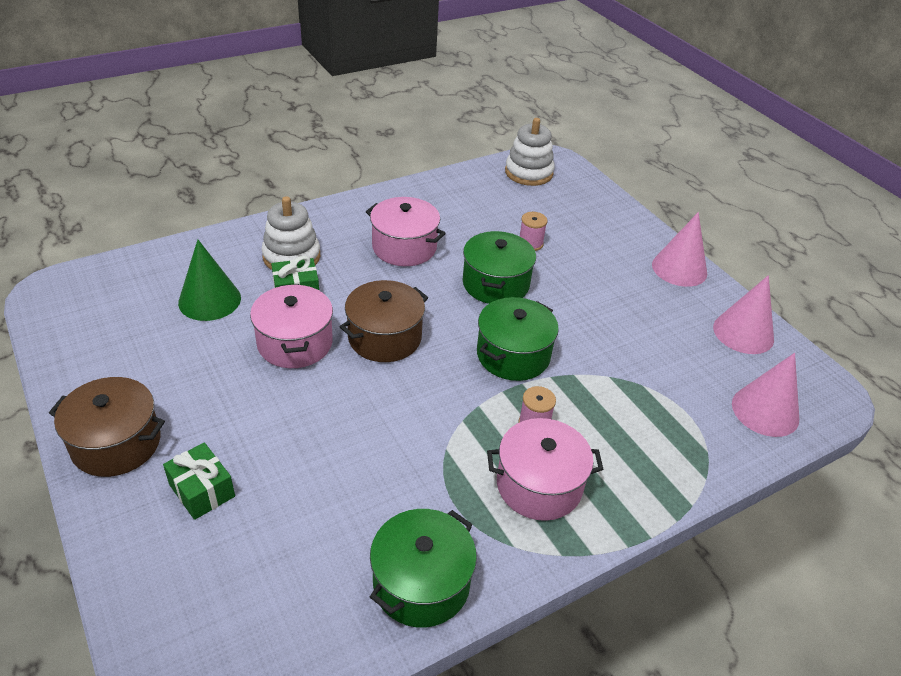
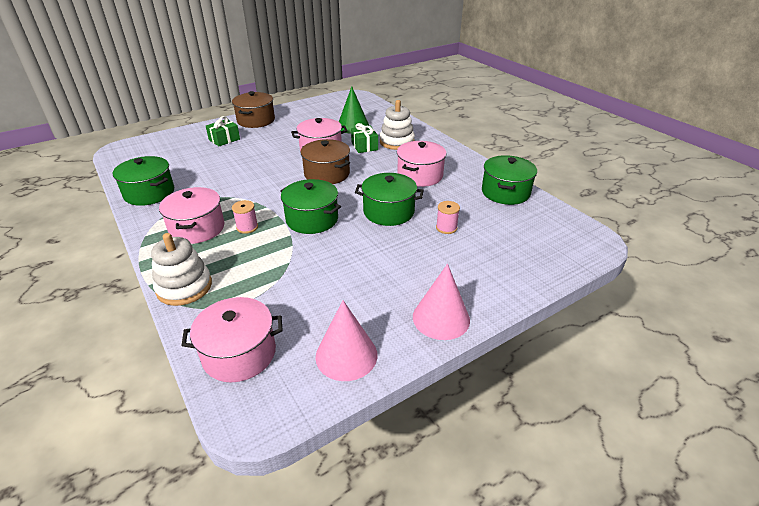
camera: 90 degrees right, 5 degrees down
white stacking toy [505,118,555,186] -> white stacking toy moved to [151,233,212,306]
pink cone [732,353,799,437] -> pink pot [181,297,283,382]
none -> green pot [482,155,537,205]

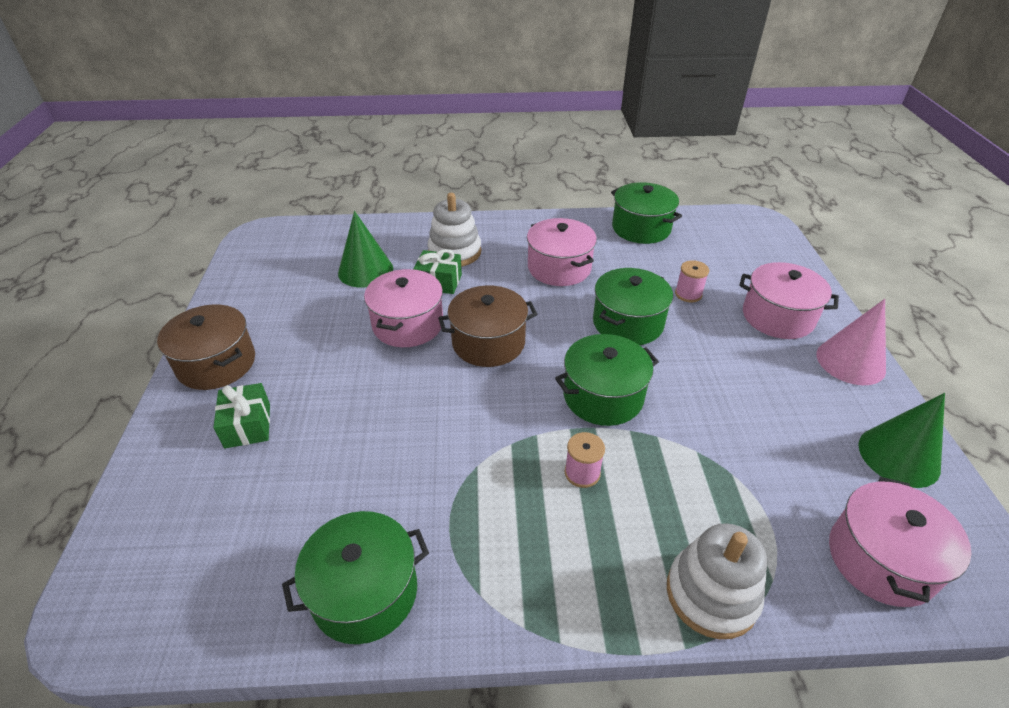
camera: 60 degrees left, 5 degrees up
pink pot [159,187,224,244] -> pink pot moved to [739,262,839,339]
pink cone [315,300,377,381] -> green cone [859,393,945,488]

